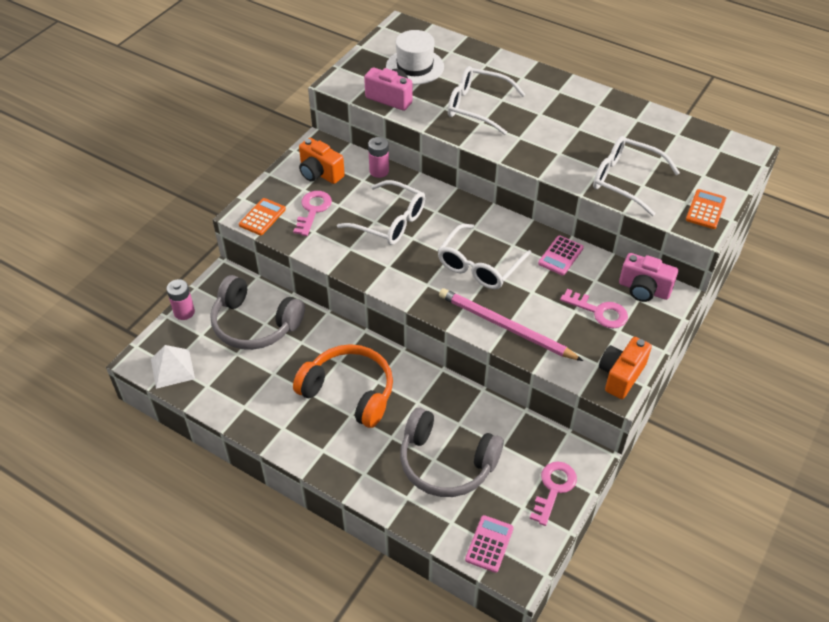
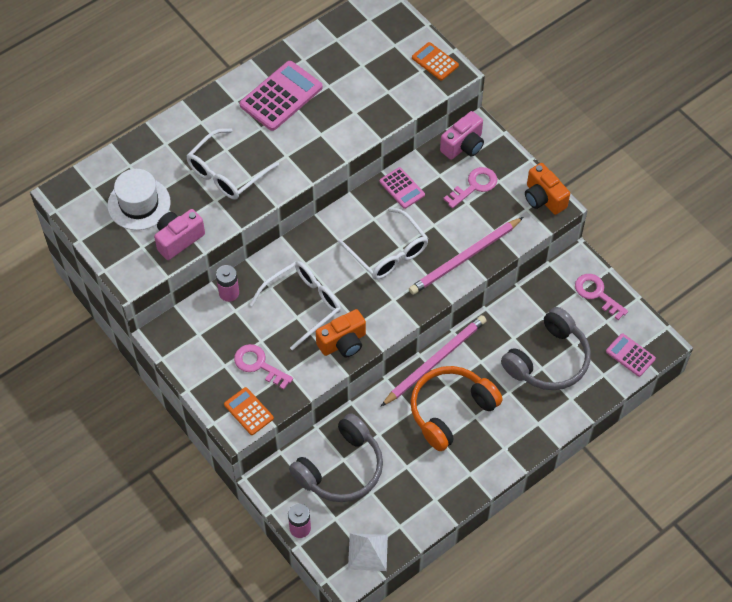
camera: 70 degrees left, 10 degrees up
orange camera [299,138,345,184] -> orange camera moved to [316,309,366,357]
white glasses [593,136,680,216] -> none
none -> pink calculator [240,61,323,131]
none -> pink pencil [381,315,487,406]

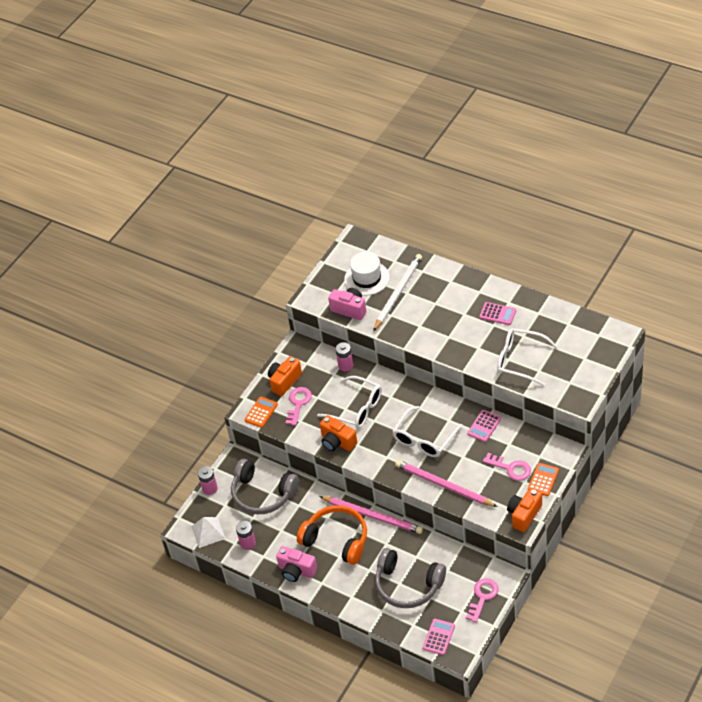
camera: 75 degrees right, 10 degrees down
white glasses [186,128,279,200] -> white glasses moved to [497,328,558,386]
pink calculator [240,61,323,131] -> pink calculator [479,302,516,325], size x0.57
orange calculator [412,42,459,80] -> orange calculator moved to [528,463,559,496]
pink camera [440,111,484,160] -> pink camera moved to [276,546,317,582]
none -> pink battery [236,521,256,550]
none -> orange camera [268,356,302,396]
none -> white pencil [373,254,422,331]

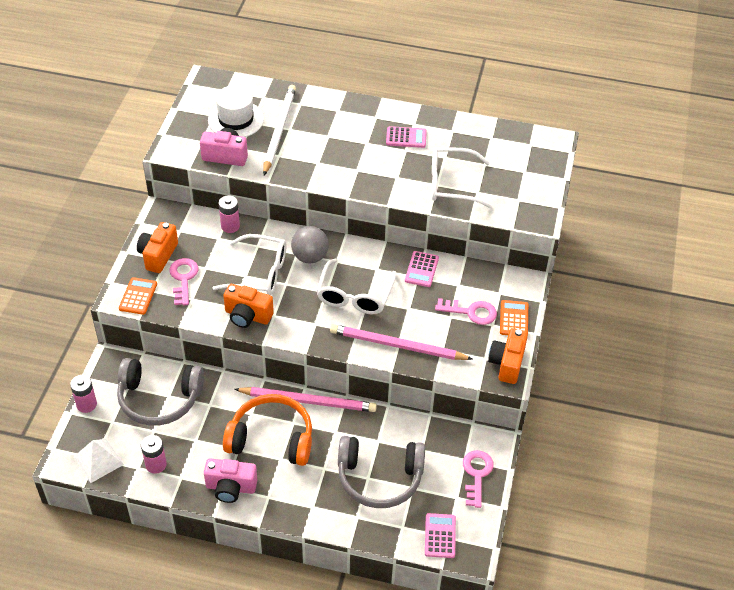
camera: 25 degrees left, 0 degrees up
none -> grey ball [291,226,329,264]

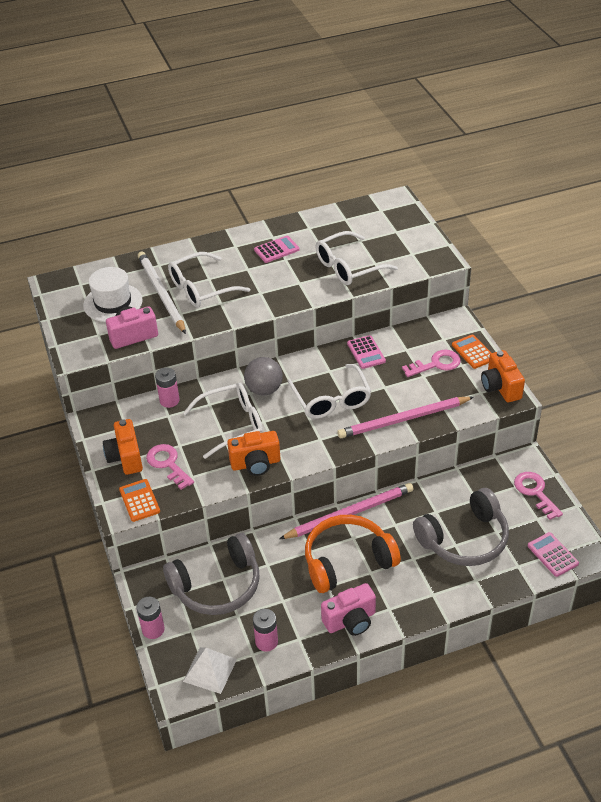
camera: 30 degrees left, 5 degrees down
none -> white glasses [168,252,250,308]

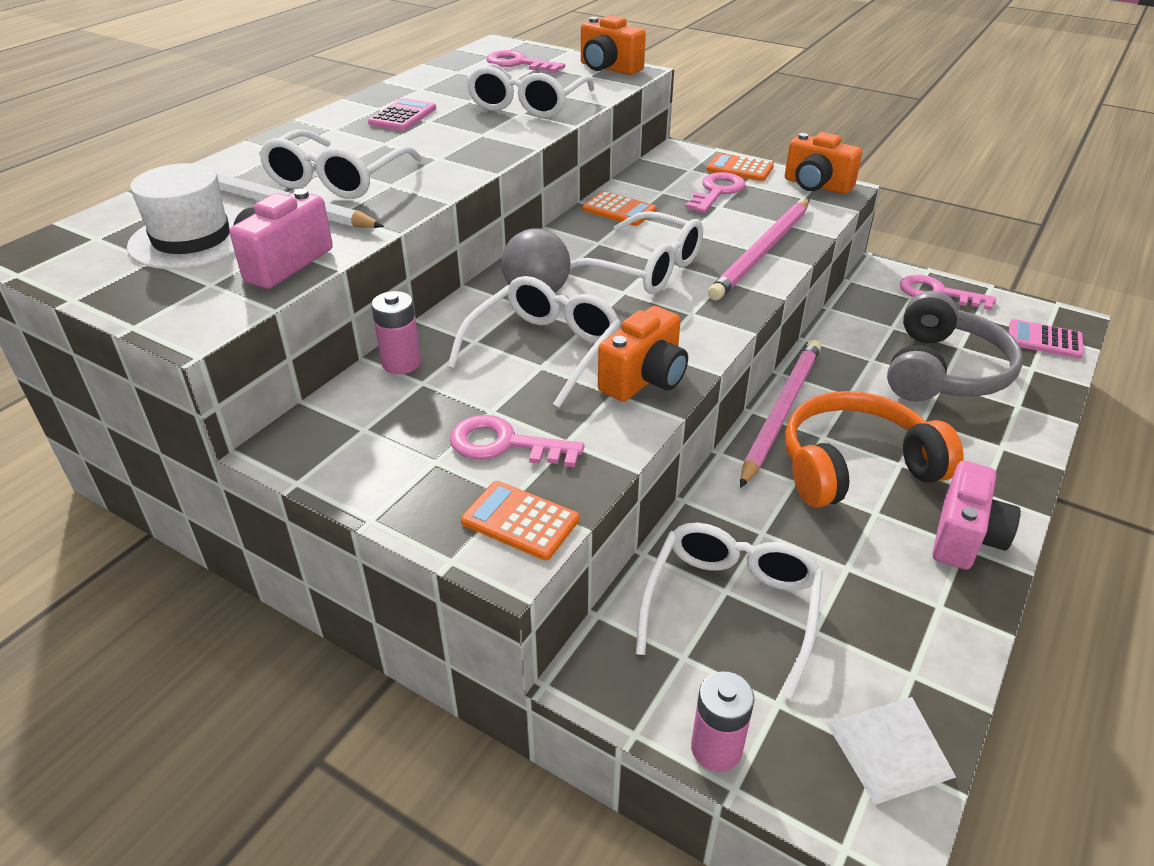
camera: 40 degrees left, 5 degrees down
orange camera [103,419,143,475] -> orange camera moved to [581,15,646,75]
grey headphones [163,533,260,615] -> white glasses [636,523,823,699]
pink battery [253,609,278,652] -> none
orange headphones [305,515,401,593] -> orange headphones turned 45 degrees clockwise [785,391,964,508]
pink calculator [347,335,386,369] -> orange calculator [582,191,657,226]
none -> pink key [486,50,565,73]

